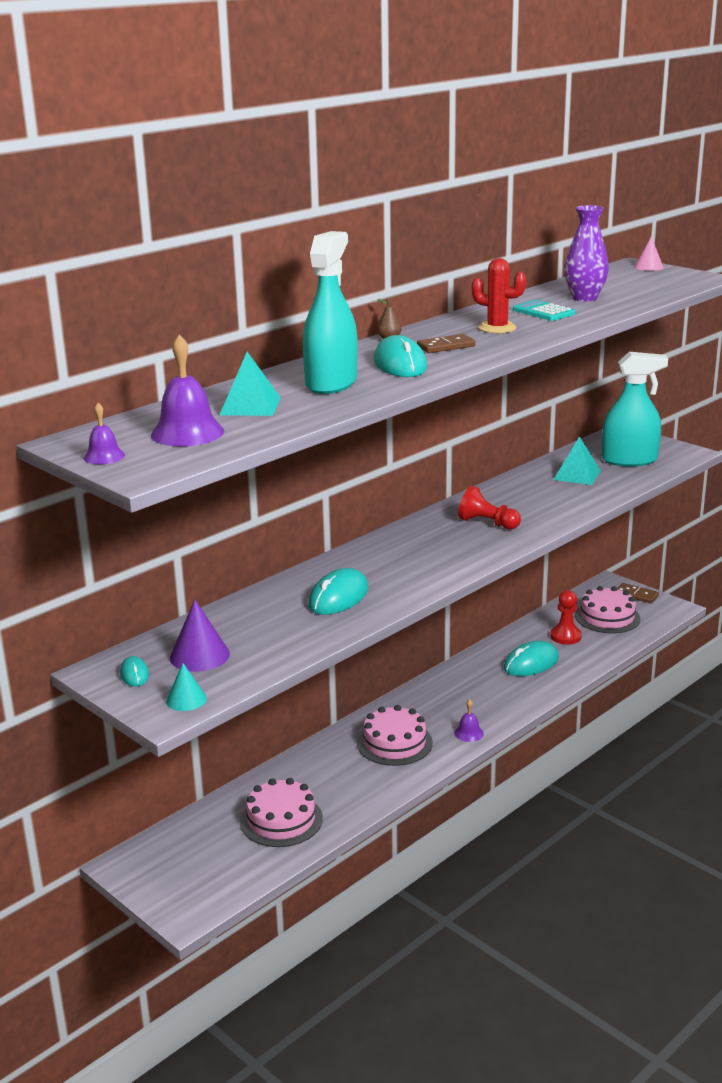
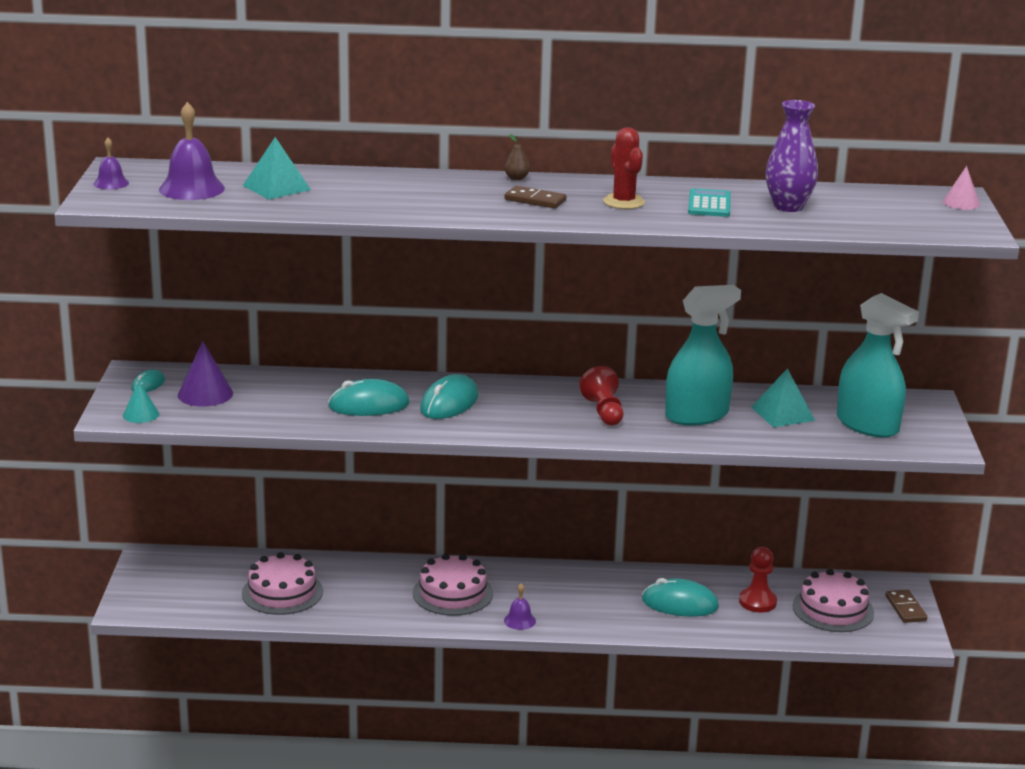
camera: 45 degrees right, 0 degrees up
turquoise spray bottle [303,231,358,394] -> turquoise spray bottle moved to [665,285,741,426]
turquoise mouse [373,335,427,377] -> turquoise mouse moved to [420,374,479,419]

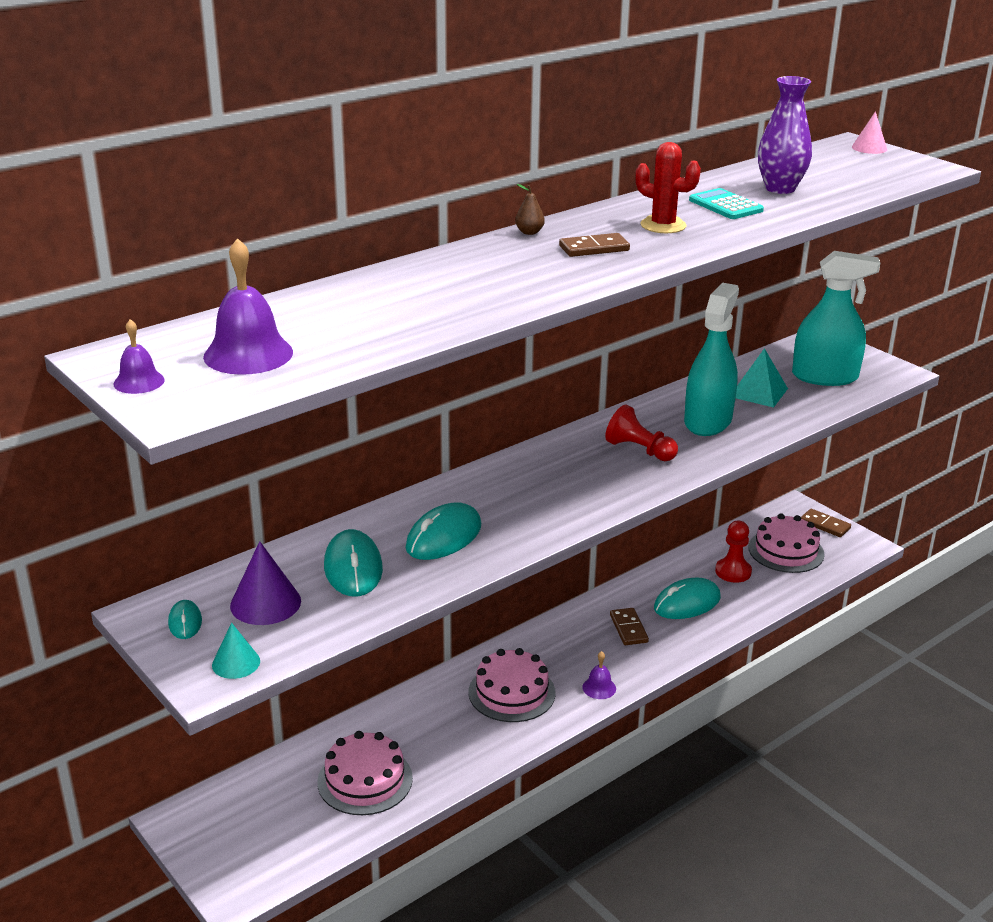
camera: 40 degrees left, 5 degrees up
turquoise pyramid [243,137,311,199] -> none
turquoise mouse [420,374,479,419] -> turquoise mouse moved to [324,529,383,597]
none -> brown domino [610,608,649,645]

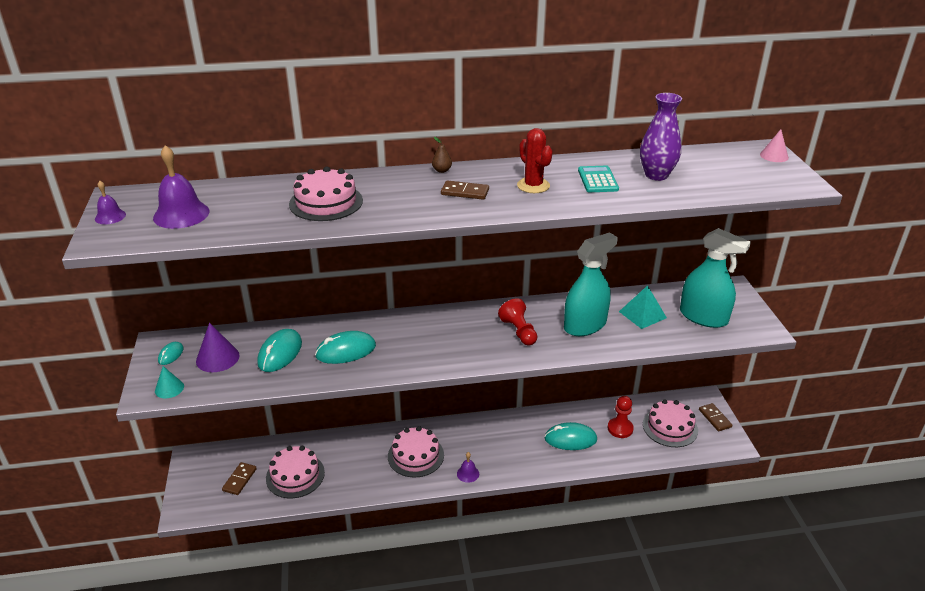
camera: 30 degrees right, 5 degrees up
brown domino [610,608,649,645] -> brown domino moved to [222,462,257,495]
none -> pink cake [289,166,363,221]

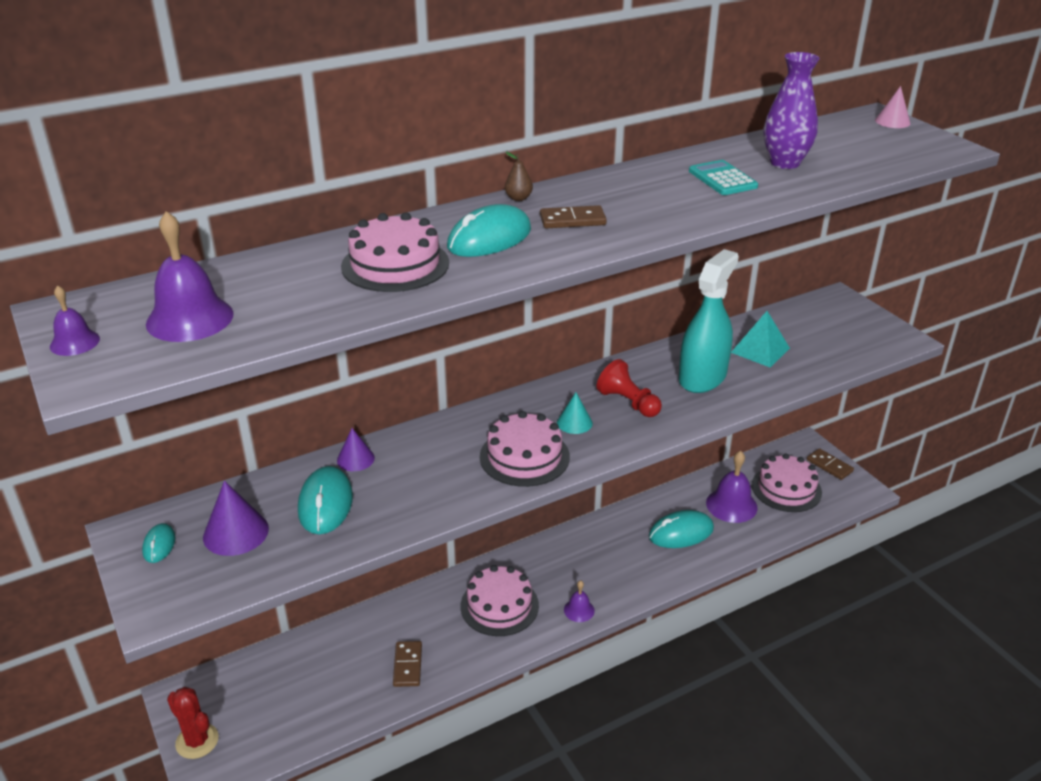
camera: 20 degrees left, 0 degrees up
turquoise cone [155,366,184,398] -> turquoise cone moved to [557,392,593,434]
brown domino [222,462,257,495] -> brown domino moved to [393,641,422,687]
pink cake [266,446,325,498] -> pink cake moved to [480,411,570,487]
turquoise mouse [315,331,376,364] -> turquoise mouse moved to [447,204,531,257]
red cactus [517,128,552,193] -> red cactus moved to [167,687,219,759]
red pawn [608,396,634,438] -> purple bell [706,451,757,523]
turquoise spray bottle [680,228,751,328] -> none
none -> purple cone [337,428,375,471]

